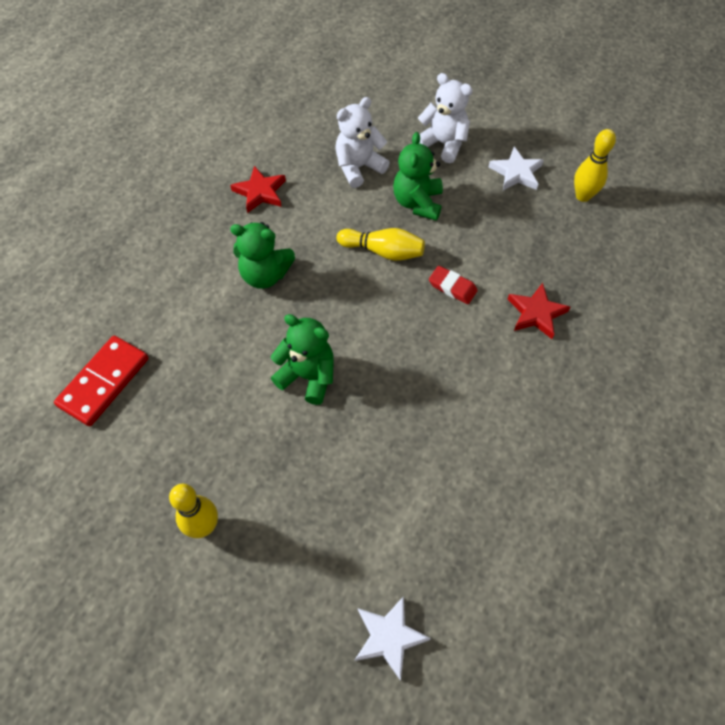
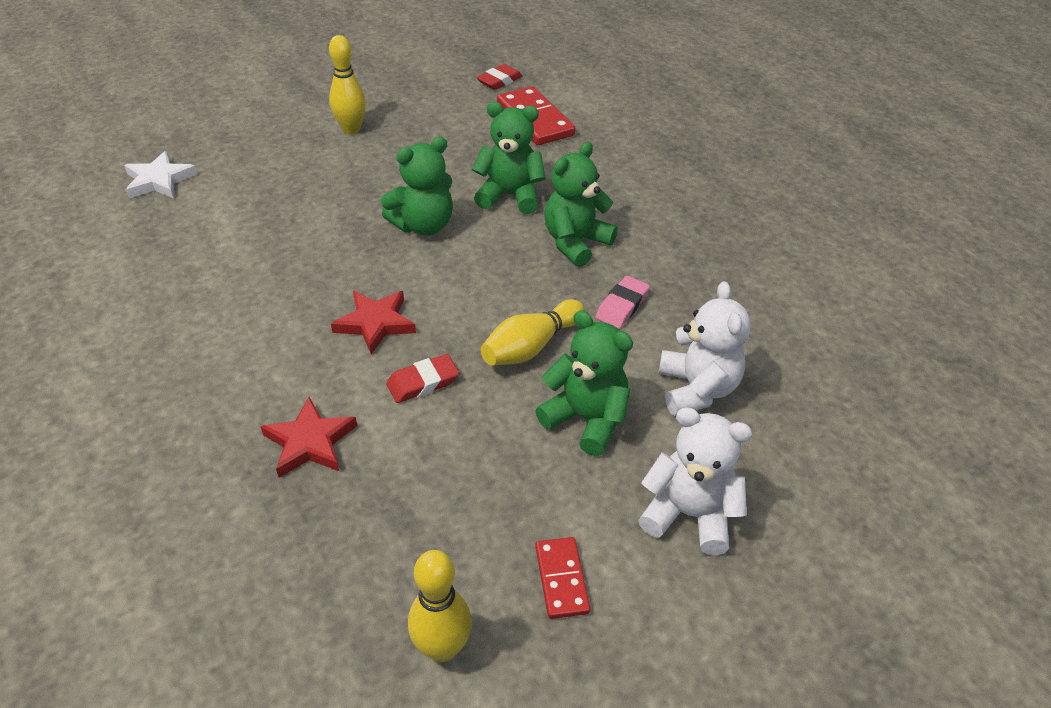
camera: 120 degrees right, 15 degrees down
red star [230,166,286,213] -> red star moved to [331,291,416,354]
white teddy bear [418,73,473,163] -> white teddy bear turned 135 degrees counterclockwise [639,407,753,555]
white star [489,147,544,191] -> red domino [535,537,590,619]
none -> green teddy bear [472,102,546,214]
none -> red eraser [476,64,523,90]
none -> pink eraser [596,276,650,328]

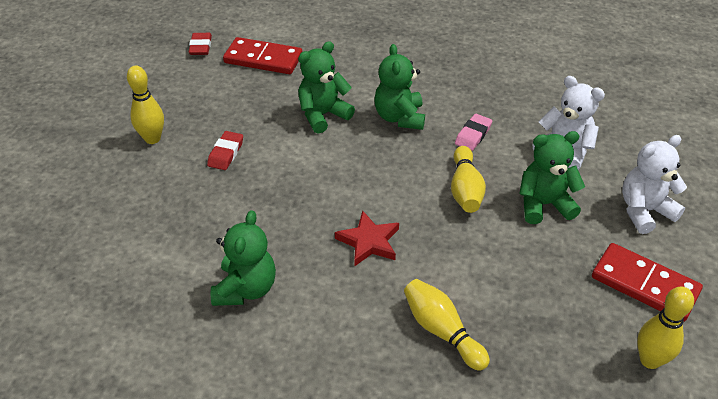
camera: 45 degrees left, 0 degrees up
white star [124,151,197,199] -> none
red star [260,397,357,478] -> yellow bowling pin [404,279,490,371]
green teddy bear [381,137,453,236] -> green teddy bear moved to [211,210,276,306]
red eraser [386,354,459,403] -> red eraser moved to [207,131,243,170]
red domino [535,537,590,619] -> red domino [592,243,703,322], size x1.78
pink eraser [596,276,650,328] -> pink eraser turned 45 degrees clockwise [455,114,492,151]

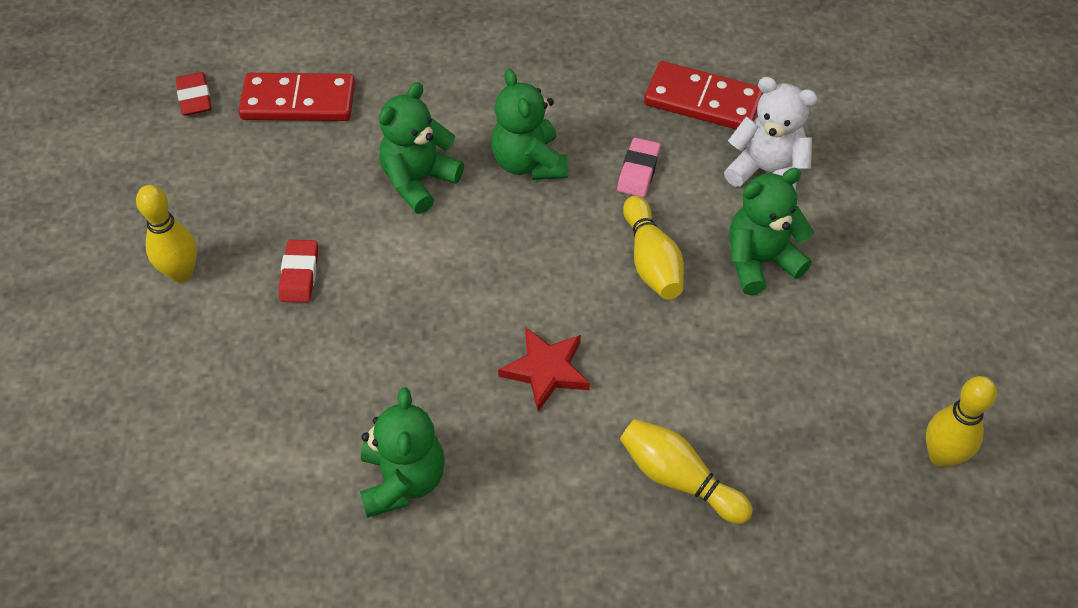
camera: 15 degrees left, 10 degrees up
red domino [592,243,703,322] -> red domino moved to [644,61,763,129]
white teddy bear [622,135,687,234] -> none

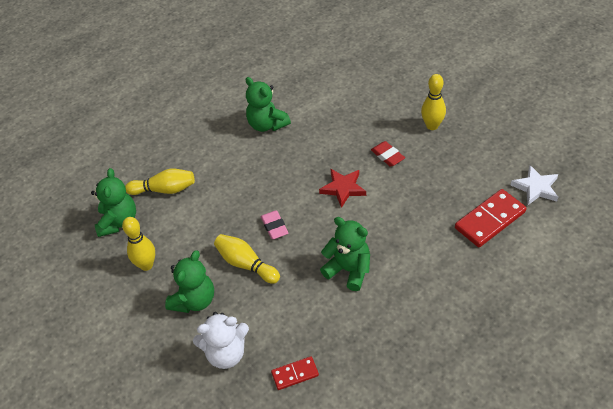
camera: 145 degrees right, 5 degrees down
red eraser [176,72,212,116] -> white star [511,165,558,205]
green teddy bear [379,82,464,214] -> green teddy bear moved to [91,168,136,237]
red star [498,327,590,412] -> red star moved to [319,169,366,208]
pink eraser [617,138,661,197] -> pink eraser moved to [260,210,288,239]
red domino [644,61,763,129] -> red domino [271,356,319,390], size x0.56
yellow bowling pin [926,376,997,468] -> yellow bowling pin moved to [122,217,155,271]

